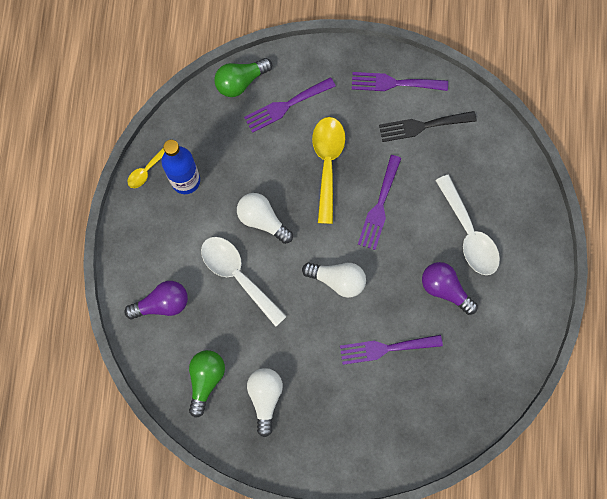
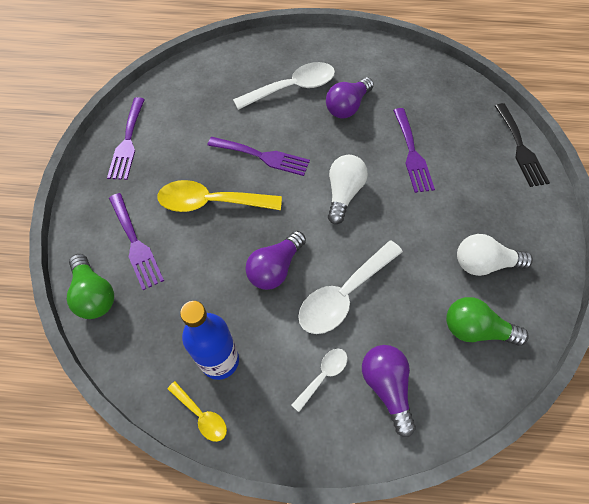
camera: 90 degrees left, 15 degrees down
white light bulb [237,193,293,244] -> purple light bulb [245,231,306,290]
black fork [379,111,477,142] -> black fork moved to [495,103,550,187]
none -> white spoon [292,349,348,412]

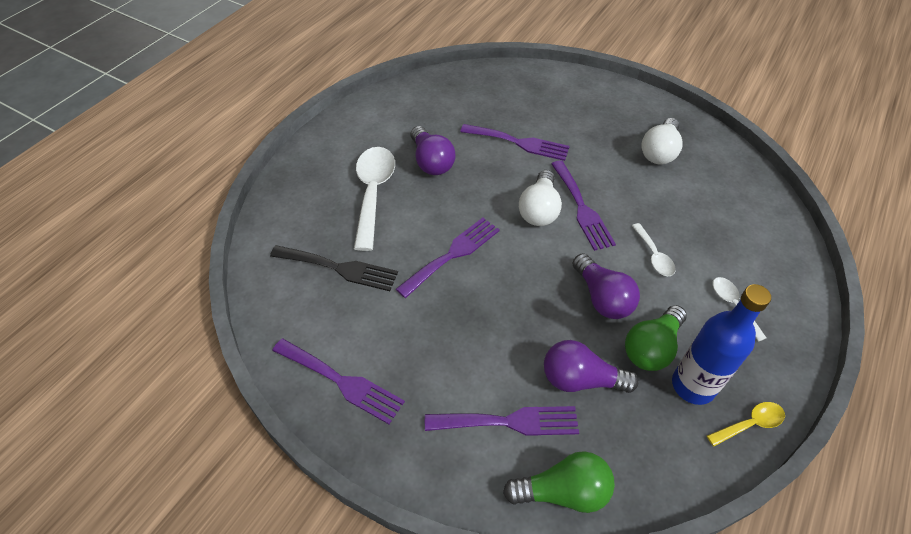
camera: 65 degrees left, 10 degrees down
yellow spoon [157,180,282,212] -> none
white spoon [298,240,403,334] -> white spoon [632,223,676,276], size x0.51
white light bulb [328,155,368,224] -> white light bulb turned 120 degrees counterclockwise [519,170,562,226]
purple light bulb [362,345,416,437] -> purple light bulb moved to [544,340,639,393]
green light bulb [446,297,529,346] -> green light bulb moved to [625,305,687,371]
black fork [495,103,550,187] -> black fork moved to [270,245,398,291]
none -> purple fork [551,160,616,251]

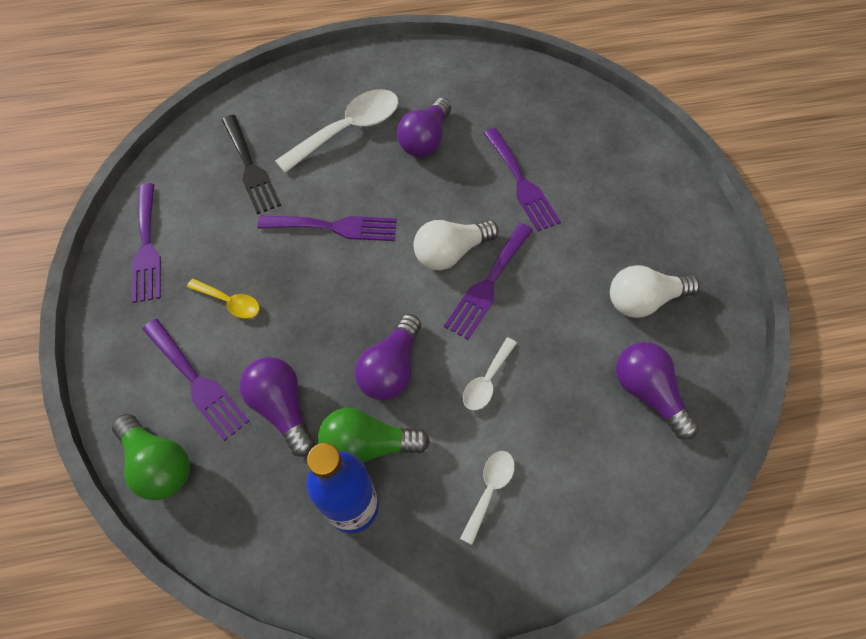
camera: 50 degrees right, 10 degrees up
yellow spoon [707,402,785,446] -> yellow spoon moved to [187,279,260,319]
none -> purple light bulb [616,342,698,440]

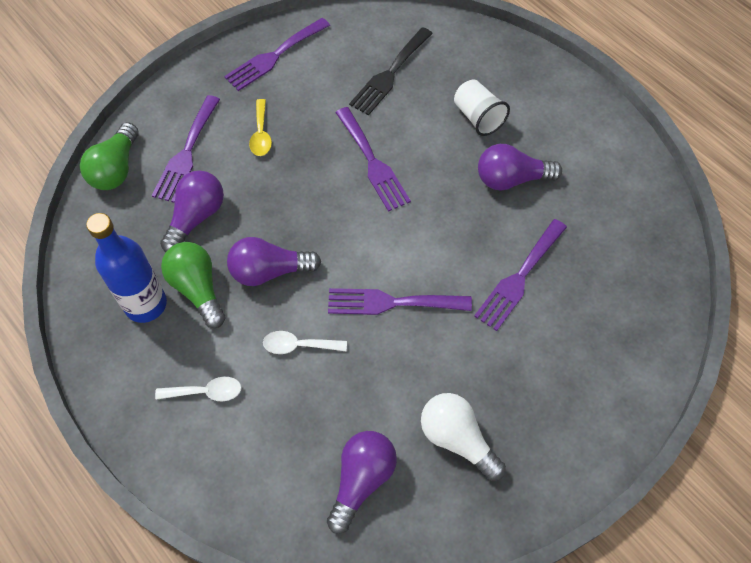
camera: 60 degrees right, 0 degrees up
white spoon [275,89,398,173] -> white cup [454,79,510,136]
white light bulb [413,220,499,270] -> none

